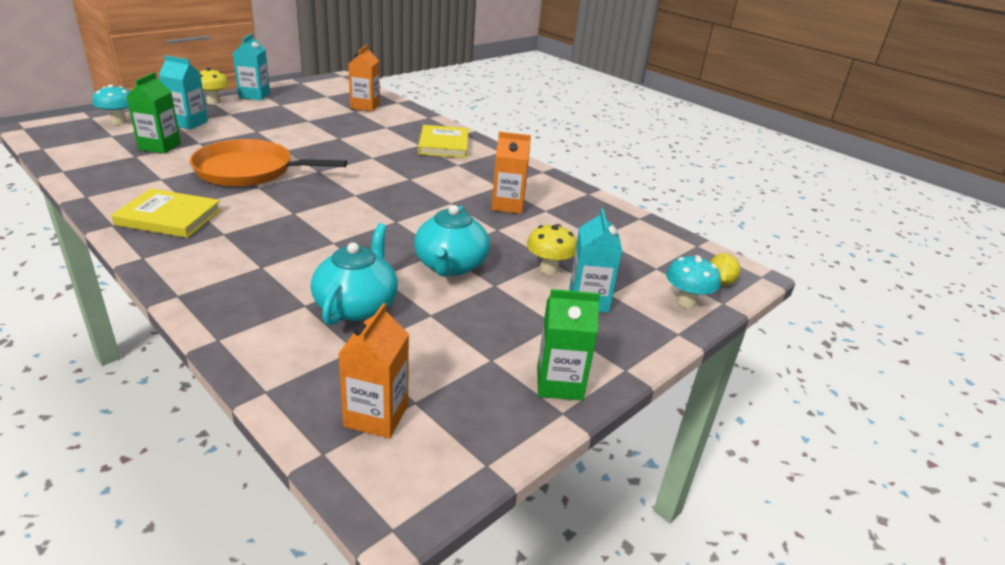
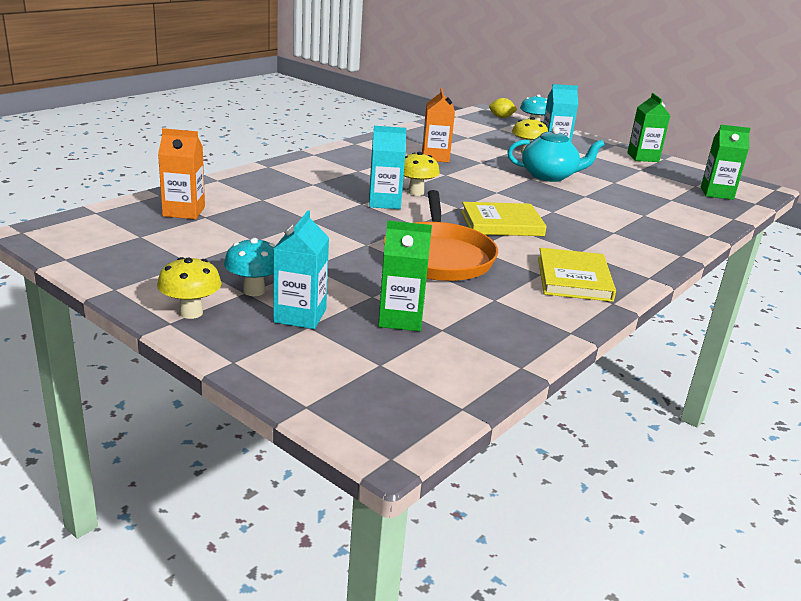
camera: 95 degrees left, 5 degrees down
turquoise mushroom [93,85,130,125] -> turquoise mushroom moved to [224,238,275,296]
turquoise carton [233,33,270,100] -> turquoise carton moved to [369,126,407,209]
turquoise teapot [311,223,398,325] -> none
orange carton [338,303,409,438] -> green carton [701,125,751,200]
yellow book [418,125,469,158] -> yellow book moved to [461,202,547,236]
none -> yellow mushroom [404,152,440,196]

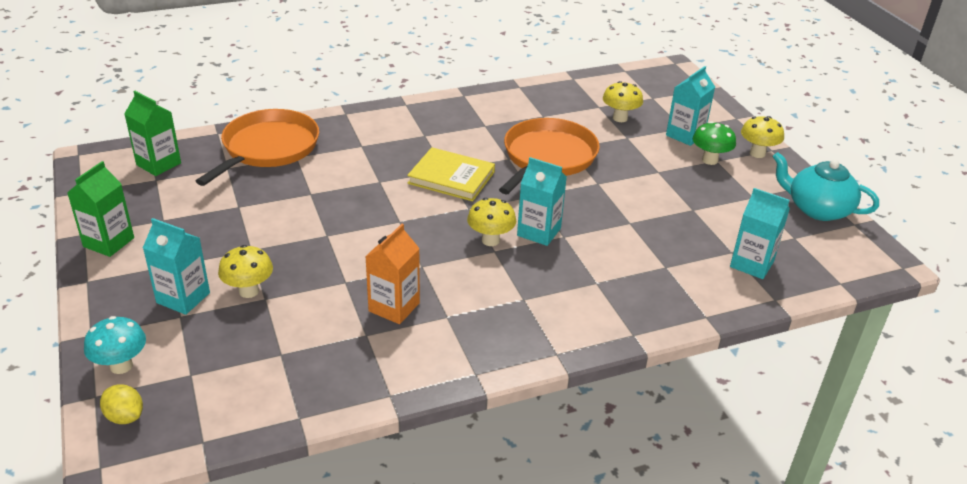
camera: 150 degrees left, 10 degrees up
orange carton [158,128,205,219] -> turquoise carton [730,188,790,279]
turquoise mushroom [224,238,275,296] -> green mushroom [693,121,736,165]
green carton [378,221,432,331] -> yellow mushroom [603,81,643,122]
turquoise teapot [507,127,605,182] -> turquoise teapot moved to [772,152,879,221]
yellow book [538,247,616,302] -> none
none -> orange pan [196,109,319,186]

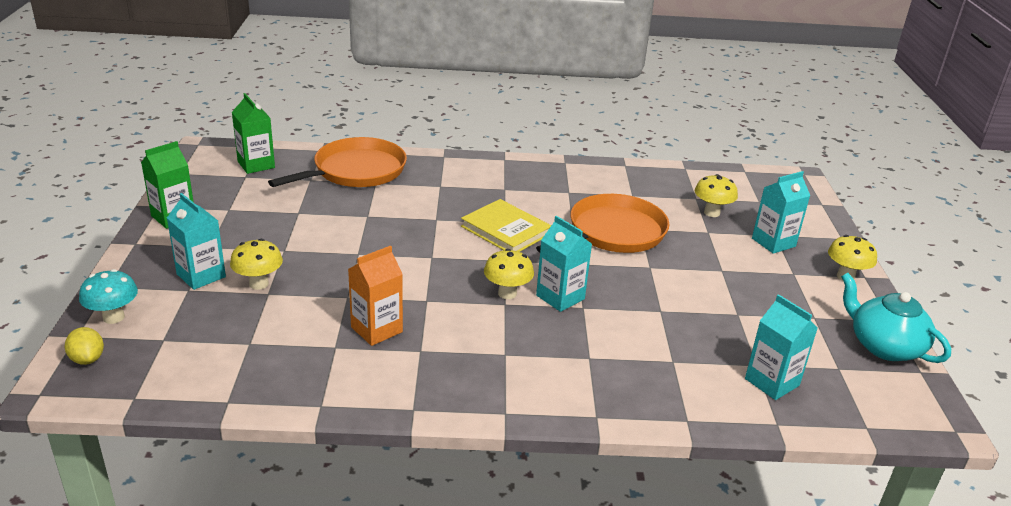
camera: 20 degrees right, 5 degrees down
green mushroom [693,121,736,165] -> none

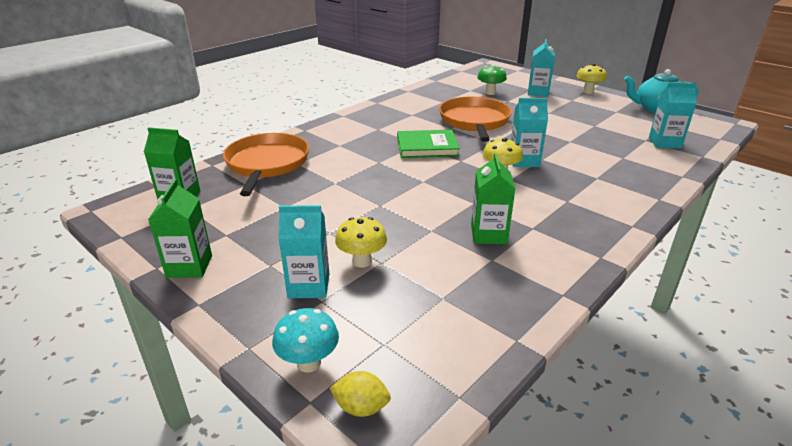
camera: 45 degrees left, 0 degrees up
orange carton [348,246,403,346] -> green carton [471,153,515,244]
yellow book [461,199,552,252] -> green book [397,130,460,158]
yellow mushroom [695,174,738,217] -> green mushroom [477,65,507,95]

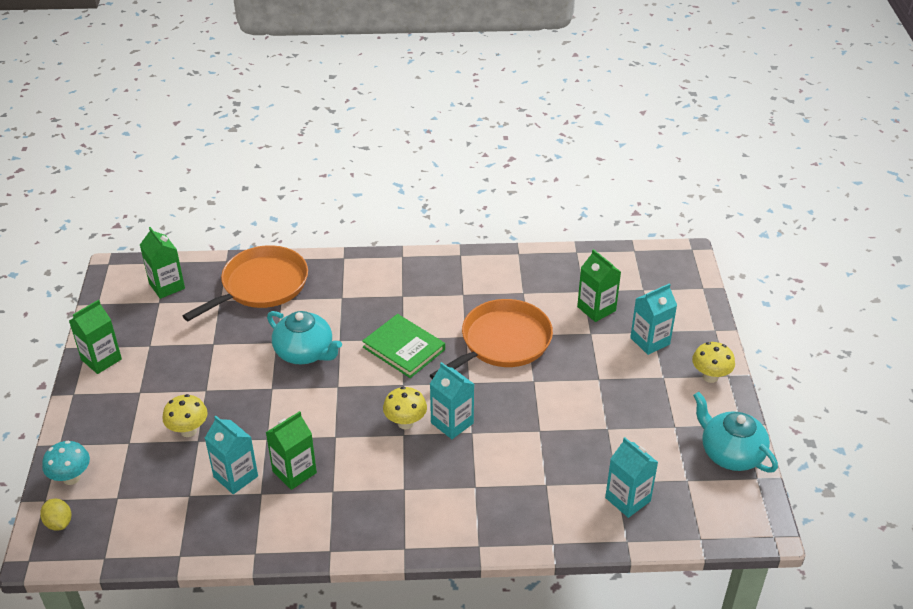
camera: 45 degrees right, 10 degrees up
turquoise carton [278,205,329,298] -> turquoise carton moved to [205,415,258,494]
green mushroom [477,65,507,95] -> green carton [577,249,621,322]
none -> turquoise teapot [267,311,342,364]

